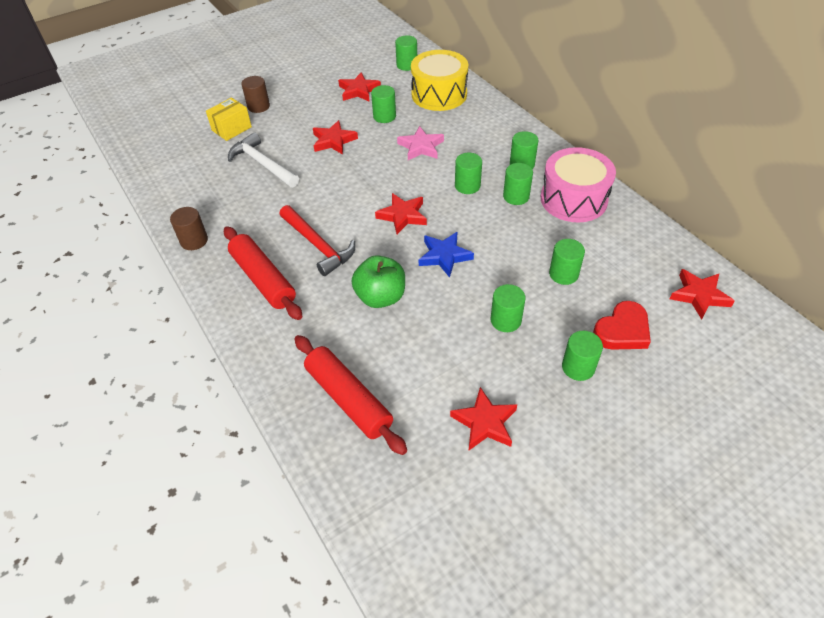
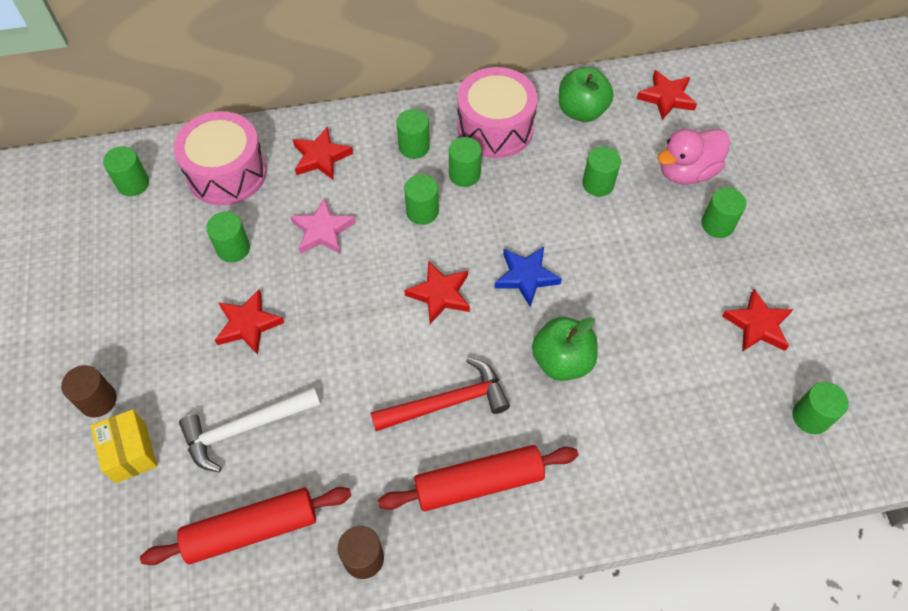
camera: 70 degrees left, 10 degrees up
red rolling pin [295,335,407,455] -> red rolling pin moved to [140,487,352,565]
red star [338,72,381,102] -> red star moved to [293,126,353,180]
yellow drum [411,50,468,111] -> pink drum [173,111,267,206]
green cylinder [491,284,526,332] -> green cylinder moved to [793,382,849,434]
red heart [593,301,651,350] -> pink duck [657,129,730,185]
none -> green apple [558,67,614,122]

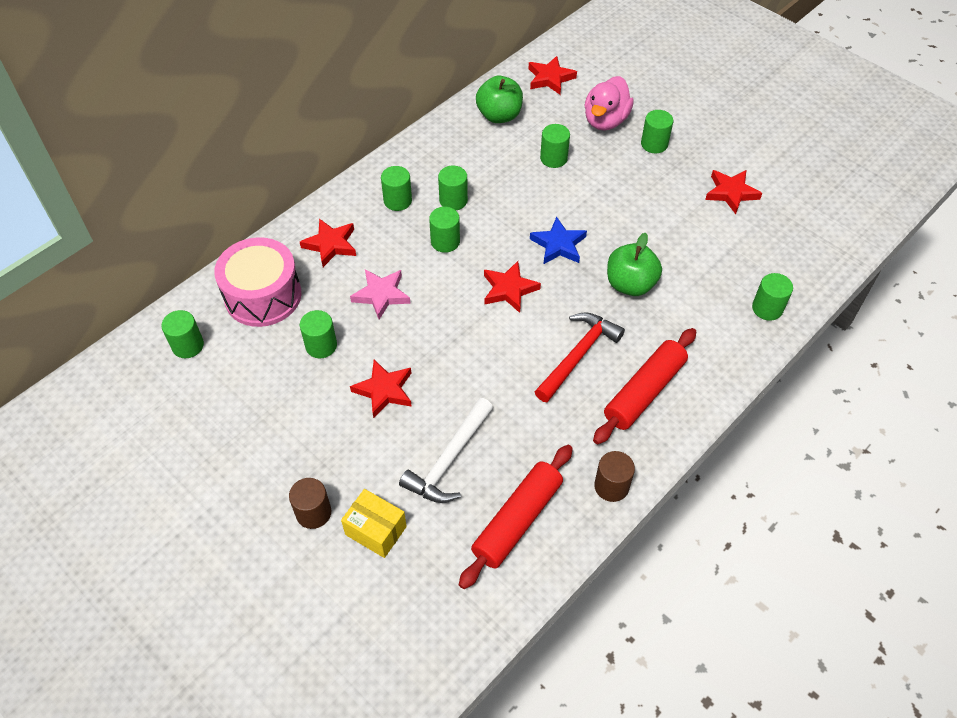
camera: 35 degrees left, 5 degrees down
pink drum [457,67,538,158] -> none
green cylinder [793,382,849,434] -> green cylinder moved to [752,273,793,321]

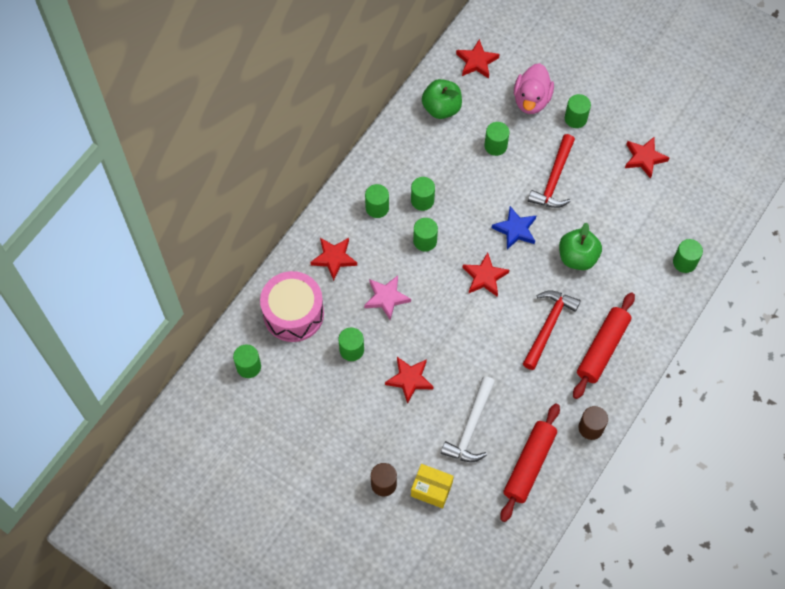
camera: 10 degrees left, 10 degrees up
none -> red hammer [528,134,575,208]

